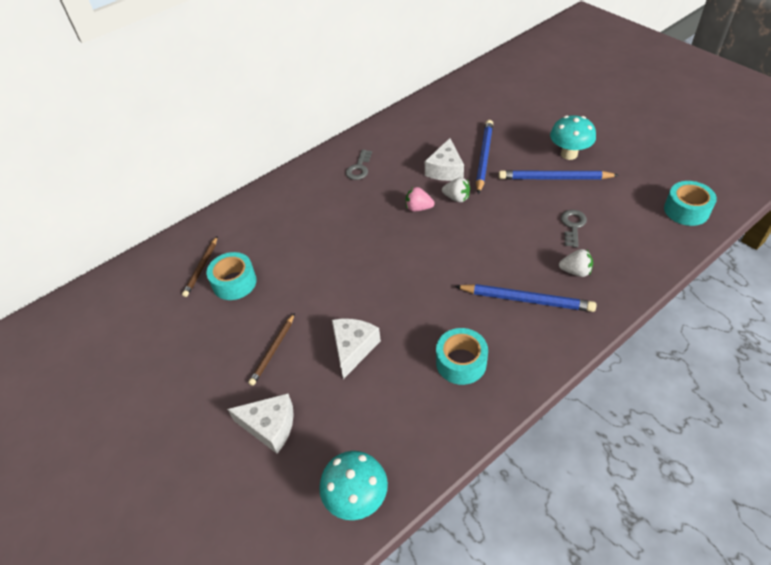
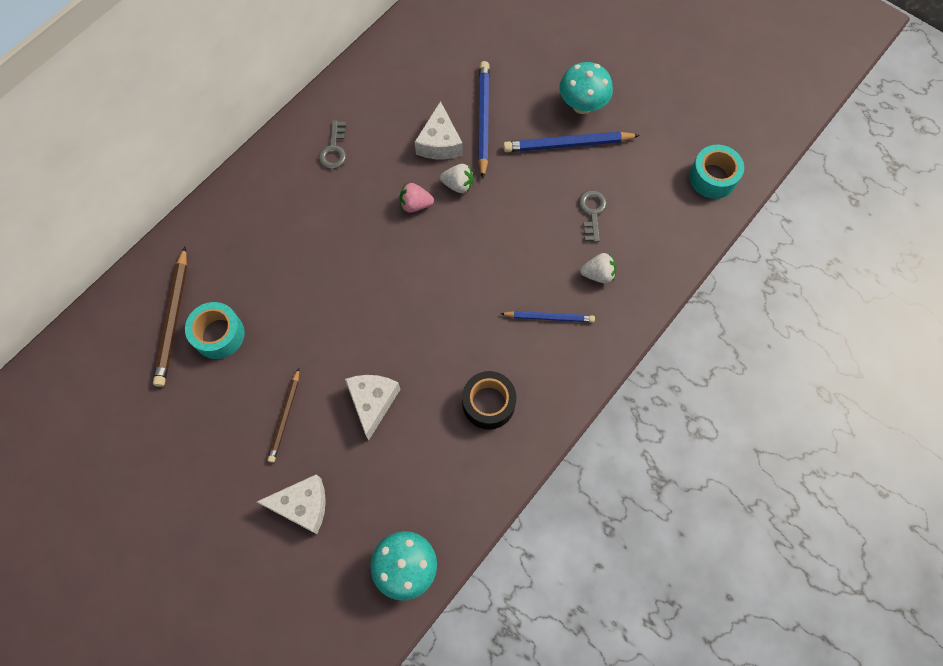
camera: 15 degrees left, 20 degrees up
brown pencil [182,236,218,297] -> brown pencil [153,247,187,387], size x1.58
turquoise tape [436,328,488,385] -> black tape [462,371,516,430]
blue pencil [455,284,597,312] -> blue pencil [500,311,595,322], size x0.63

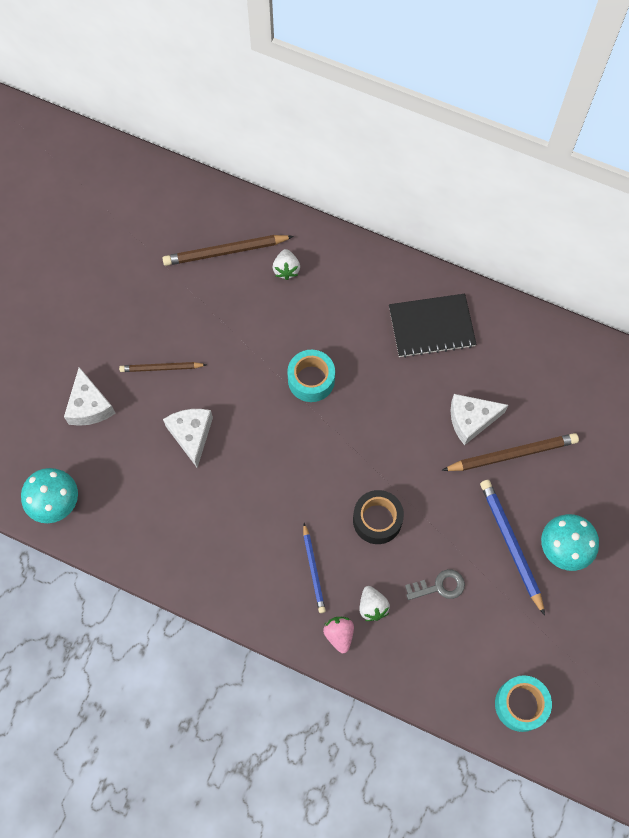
camera: 75 degrees right, 0 degrees up
turquoise tape [185,302,245,359] -> turquoise tape moved to [287,350,335,402]
grey key [318,121,346,169] -> black notebook [389,294,477,358]
white cheese [345,375,400,440] -> white cheese turned 90 degrees counterclockwise [163,409,213,468]
pink strawberry [400,183,434,212] -> pink strawberry moved to [323,617,354,653]
white strawberry [440,164,473,193] -> white strawberry moved to [273,249,300,280]
black tape [462,371,516,430] -> black tape moved to [353,490,404,544]
blue pencil [478,61,490,179] -> brown pencil [442,433,579,471]

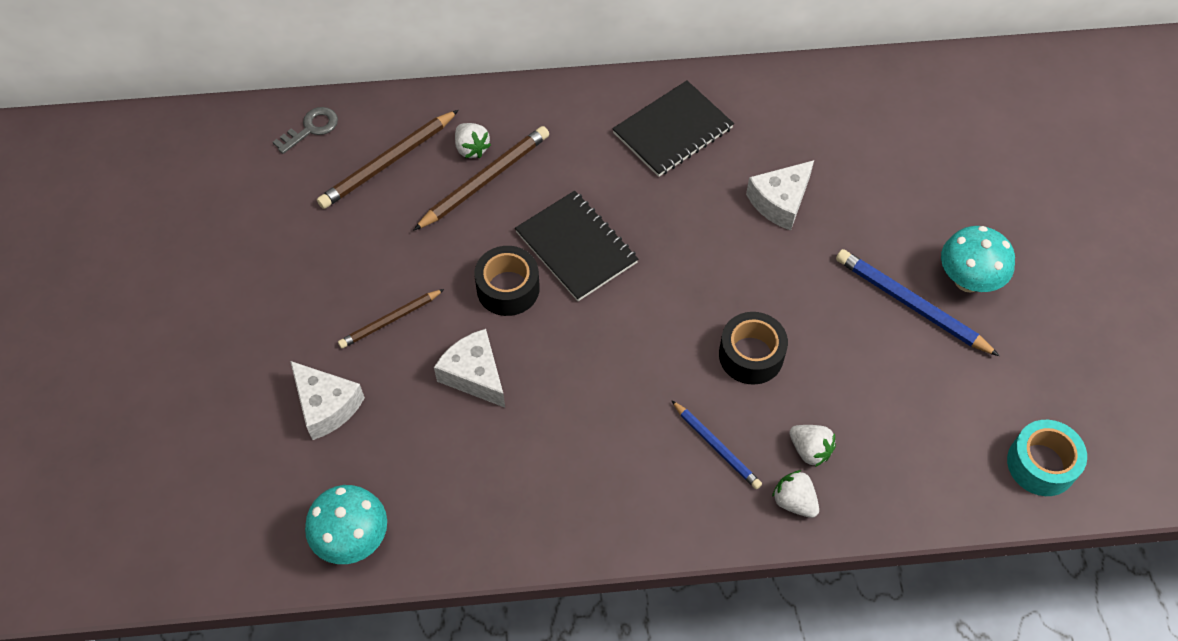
camera: 30 degrees left, 10 degrees down
turquoise tape [287,350,335,402] -> black notebook [515,191,638,301]
pink strawberry [323,617,354,653] -> white strawberry [772,470,819,518]
grey key [405,569,465,600] -> grey key moved to [273,107,338,154]
brown pencil [442,433,579,471] -> brown pencil moved to [413,126,549,231]
none -> black tape [474,246,540,316]

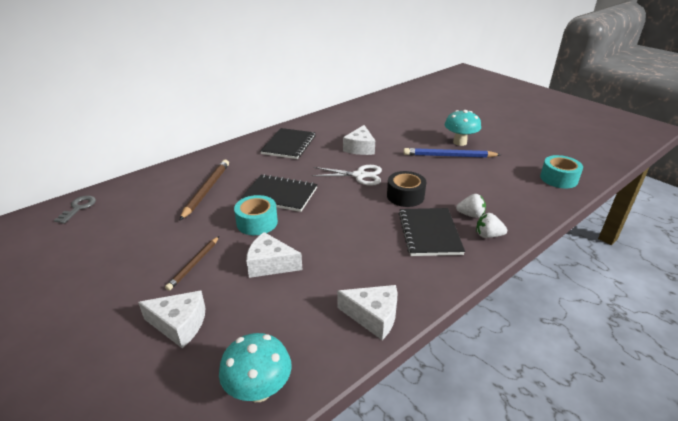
camera: 35 degrees left, 25 degrees down
brown pencil [317,110,459,209] -> none
white strawberry [455,123,491,158] -> none
black tape [474,246,540,316] -> turquoise tape [234,195,278,235]
blue pencil [671,400,762,489] -> black notebook [398,208,465,256]
none -> white scissors [312,165,382,186]
none -> white cheese [337,285,397,340]

